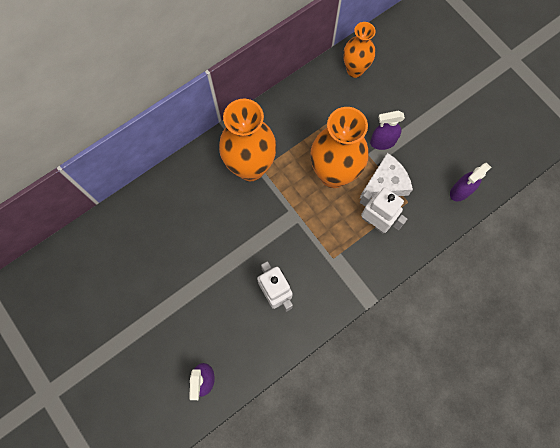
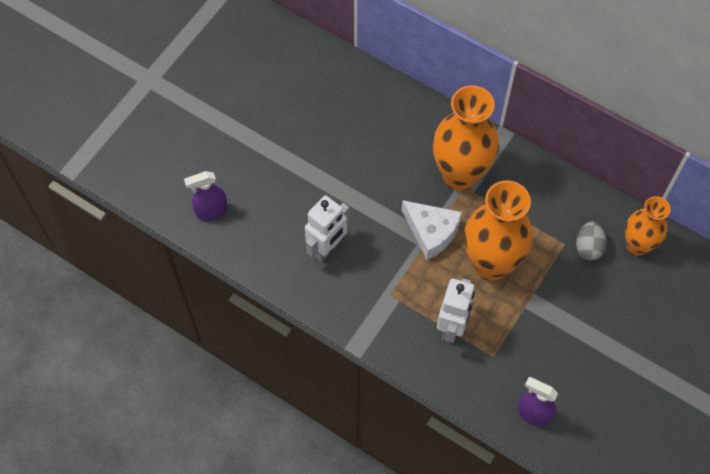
camera: 70 degrees right, 10 degrees down
white cheese [359,153,413,199] -> white cheese moved to [402,200,462,260]
purple spray bottle [370,111,405,150] -> none
none -> grey egg [576,221,607,261]

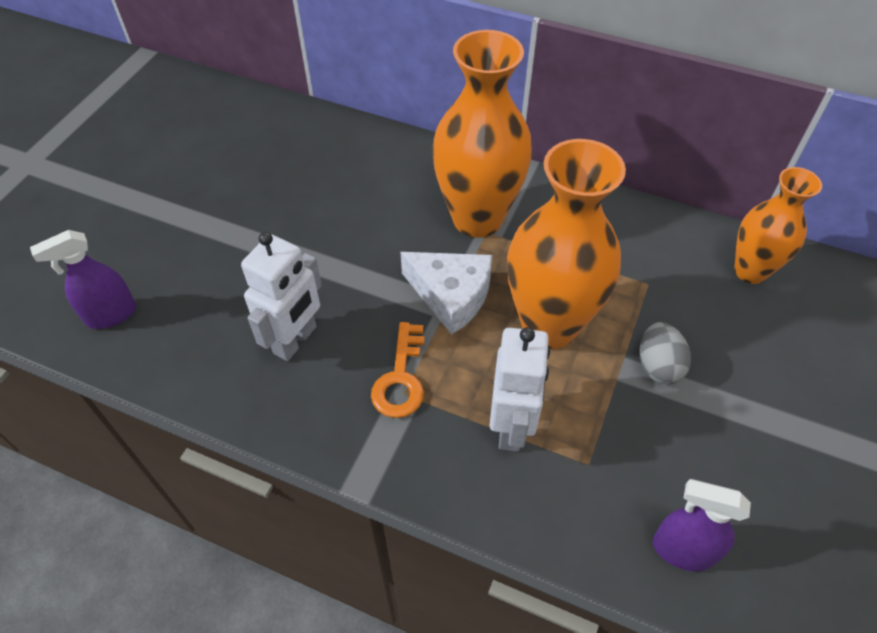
camera: 10 degrees left, 10 degrees down
grey egg [576,221,607,261] -> grey egg moved to [640,322,691,384]
none -> orange key [371,322,425,418]

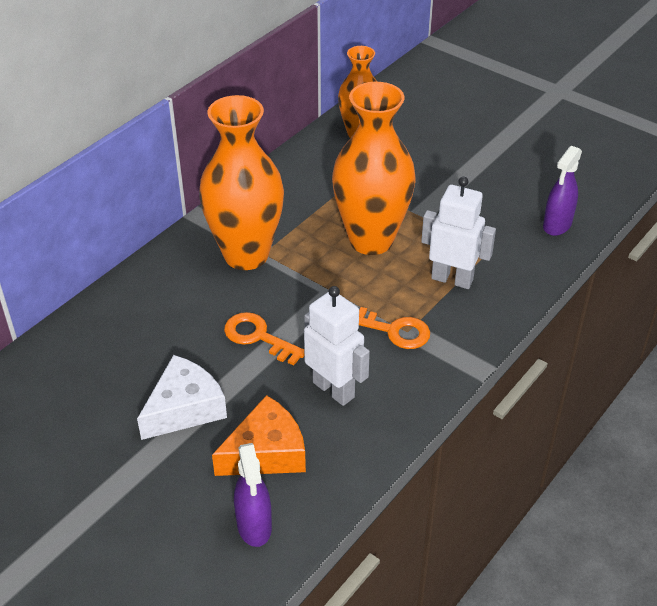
camera: 75 degrees left, 10 degrees down
white cheese [400,252,492,335] -> white cheese moved to [137,355,227,440]
grey egg [640,322,691,384] -> none
none -> orange cheese [212,395,306,476]
none -> orange key [224,312,304,366]

